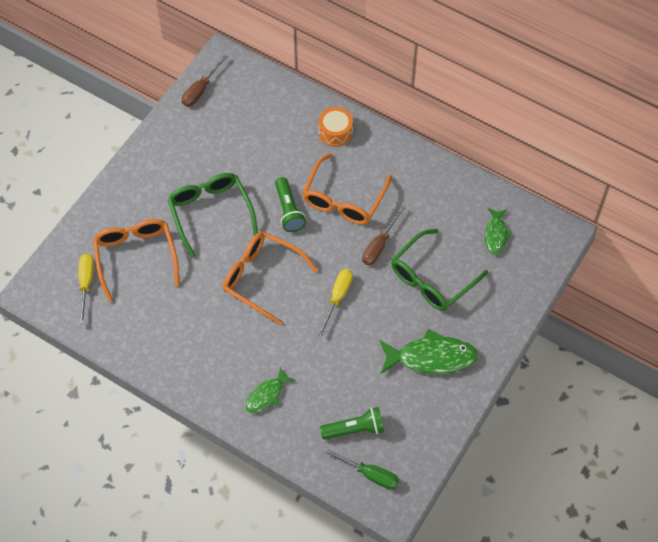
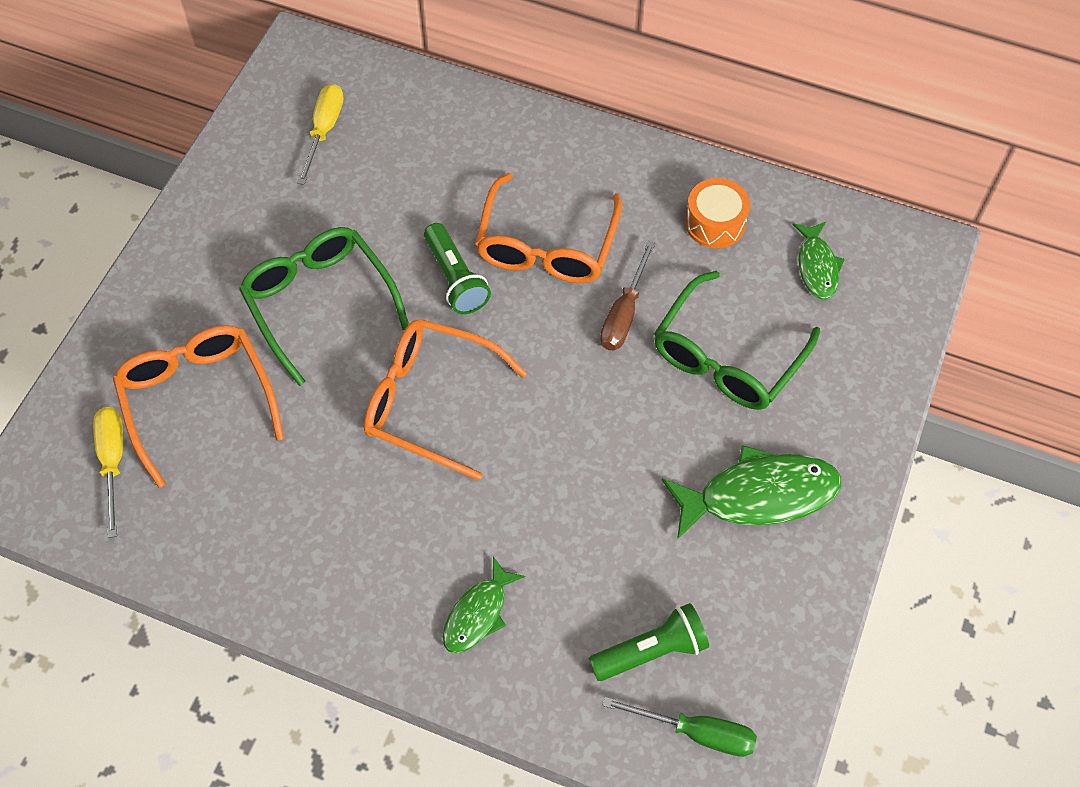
camera: 10 degrees left, 0 degrees up
brown screwdriver [182,55,227,107] -> none
orange drum [318,107,353,147] -> orange drum moved to [685,178,750,248]
yellow screwdriver [318,269,353,336] -> yellow screwdriver moved to [297,84,343,185]

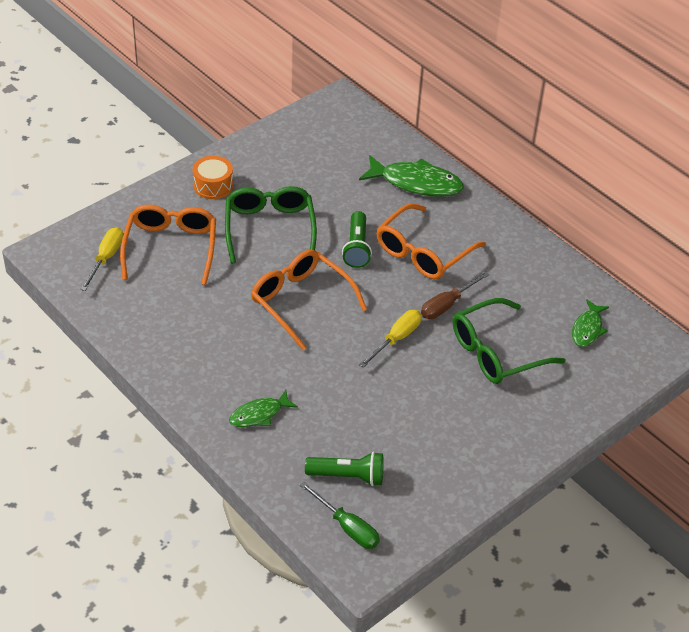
camera: 25 degrees right, 15 degrees down
yellow screwdriver [297,84,343,185] -> yellow screwdriver moved to [359,310,422,368]
green fish [662,445,841,540] -> green fish moved to [359,155,464,197]
orange drum [685,178,750,248] -> orange drum moved to [193,156,233,199]

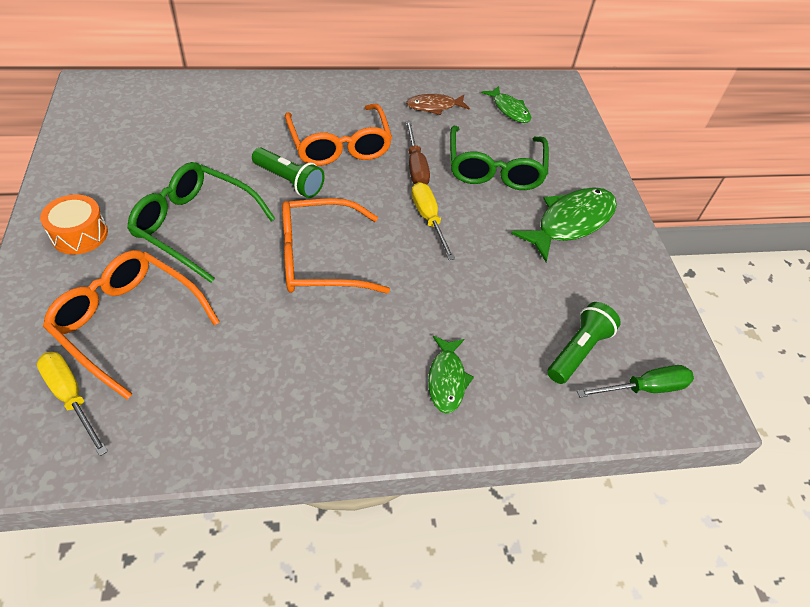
camera: 60 degrees left, 5 degrees up
green fish [359,155,464,197] -> green fish moved to [511,187,617,262]
none -> brown fish [406,94,470,115]

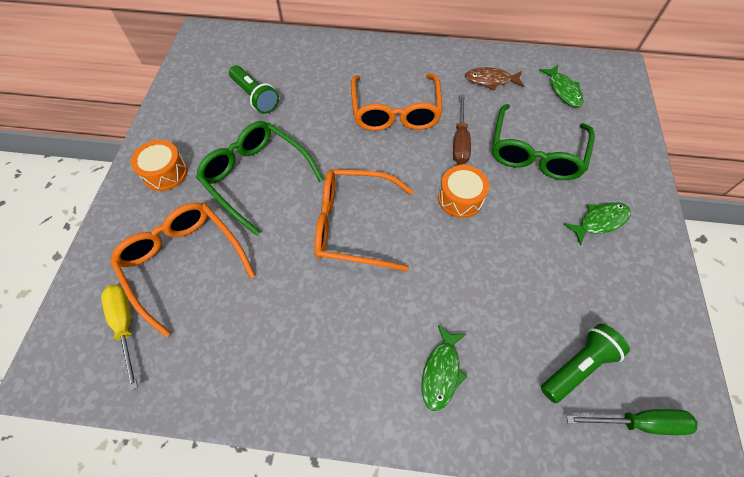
camera: 20 degrees right, 10 degrees up
green flashlight [252,148,325,198] -> green flashlight moved to [229,65,279,114]
yellow screwdriver [411,182,455,260] -> orange drum [438,165,489,218]
green fish [511,187,617,262] -> green fish [564,202,631,245], size x0.58

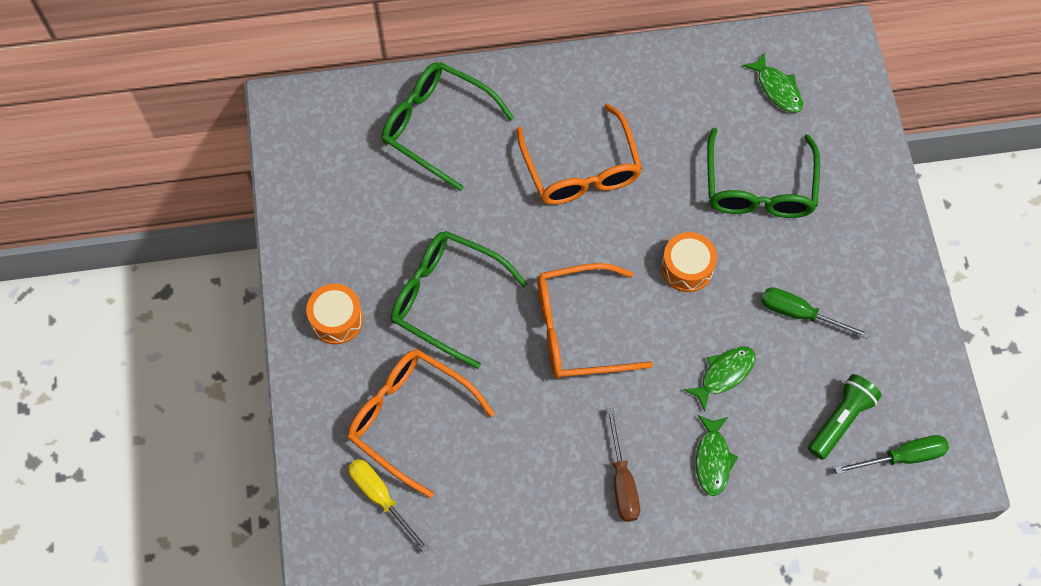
camera: 15 degrees left, 5 degrees up
green flashlight [229,65,279,114] -> none
brown screwdriver [453,94,471,165] -> brown screwdriver moved to [607,408,640,522]
brown fish [465,67,524,90] -> none
green fish [564,202,631,245] -> green fish moved to [684,346,755,412]
none -> green glasses [382,62,514,191]
none -> green screwdriver [761,287,870,339]

